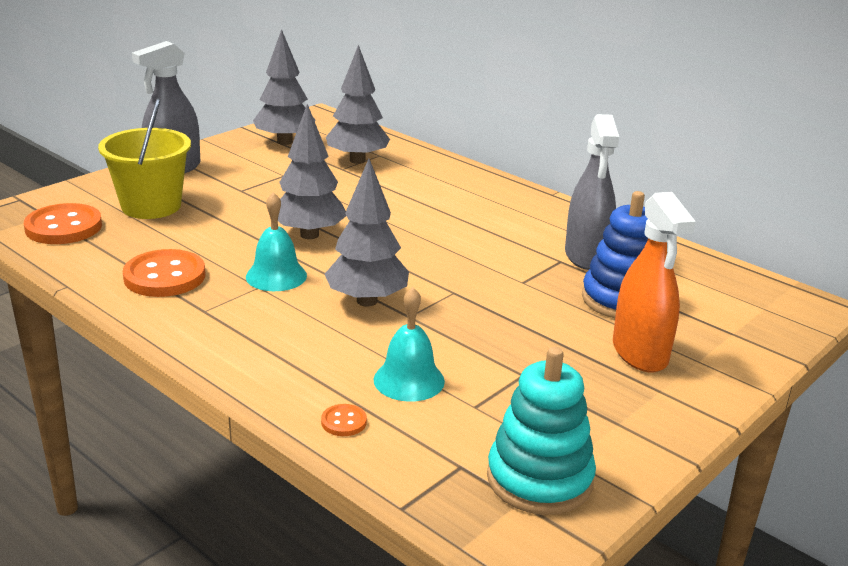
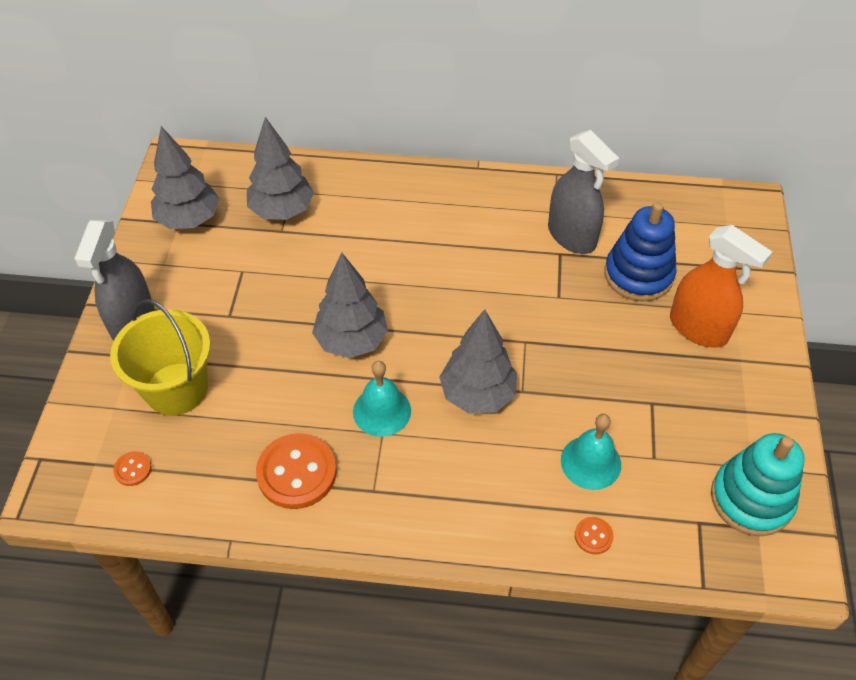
camera: 35 degrees left, 25 degrees up
orange button [24,203,102,244] -> orange button [113,451,152,486], size x0.46

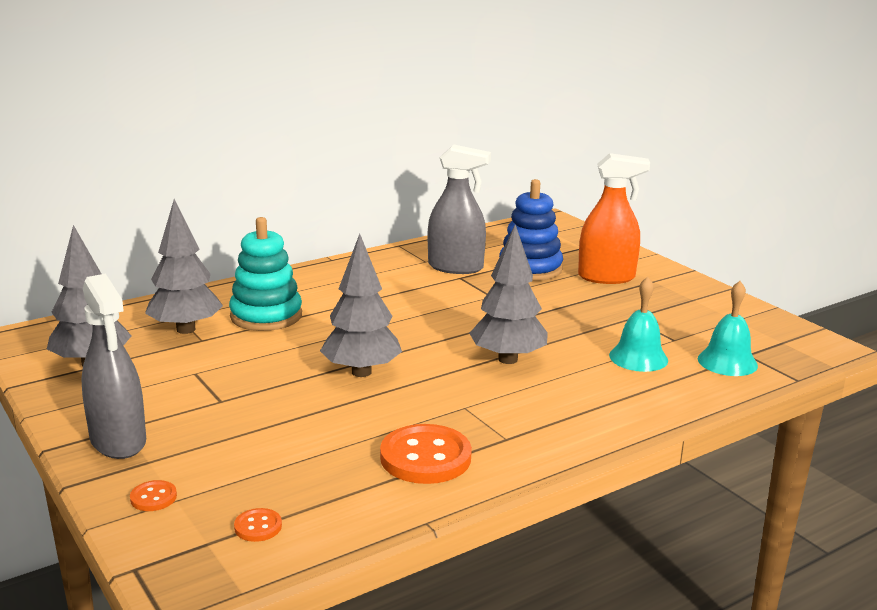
camera: 40 degrees left, 30 degrees down
yellow bucket [110,299,211,416] -> none
turquoise bell [353,361,411,437] -> turquoise bell moved to [698,281,758,376]
orange button [575,517,614,554] -> orange button moved to [130,480,177,511]
turquoise stacking toy [711,433,805,536] -> turquoise stacking toy moved to [229,217,302,331]

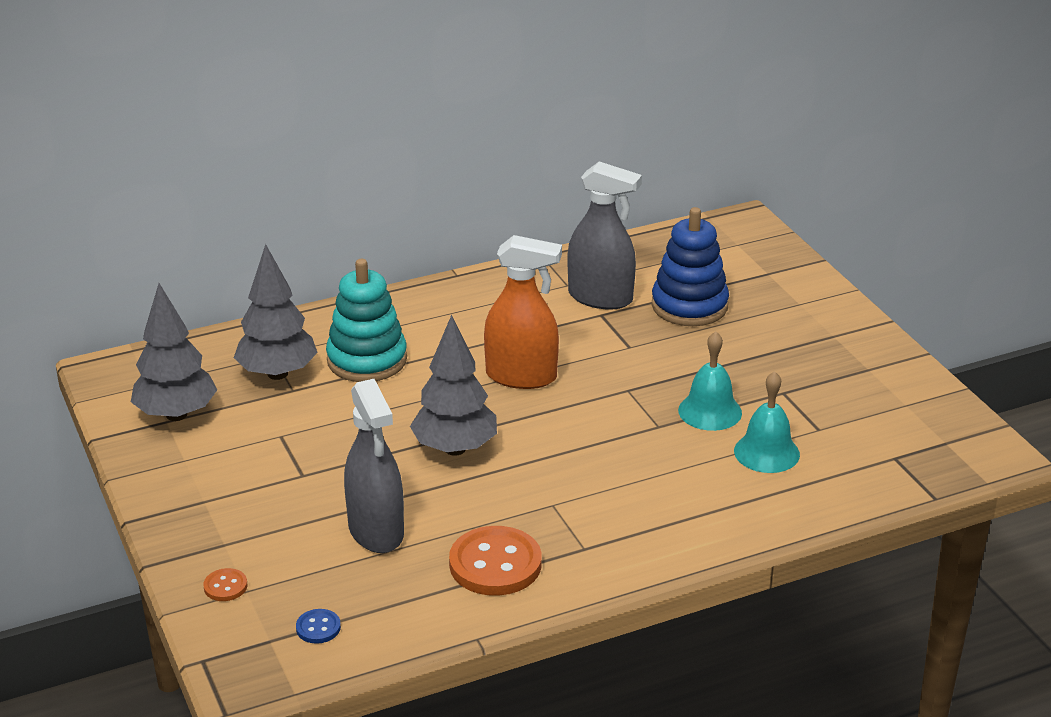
camera: 10 degrees right, 10 degrees up
grey spray bottle [81,274,146,459] -> grey spray bottle moved to [344,379,404,553]
orange button [234,508,282,542] -> blue button [296,609,341,644]
grey tree [469,225,548,364] -> none
orange spray bottle [578,153,650,284] -> orange spray bottle moved to [484,235,562,389]
turquoise bell [698,281,758,376] -> turquoise bell moved to [678,332,742,431]

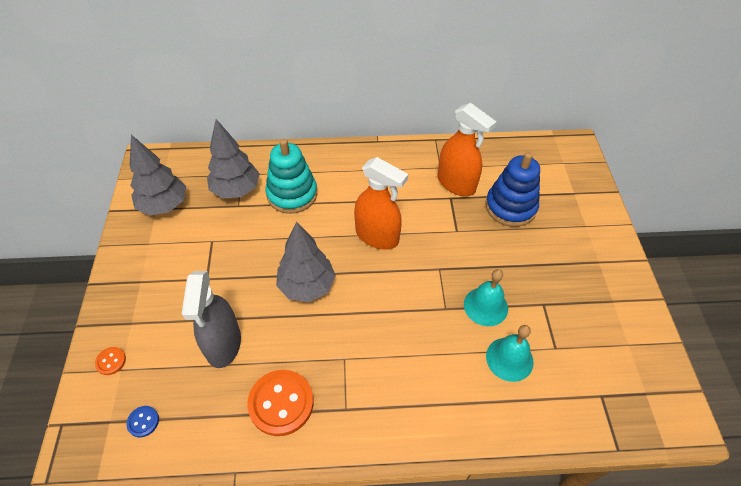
camera: 20 degrees right, 20 degrees up
grey spray bottle [568,161,642,310] -> orange spray bottle [438,103,496,196]

